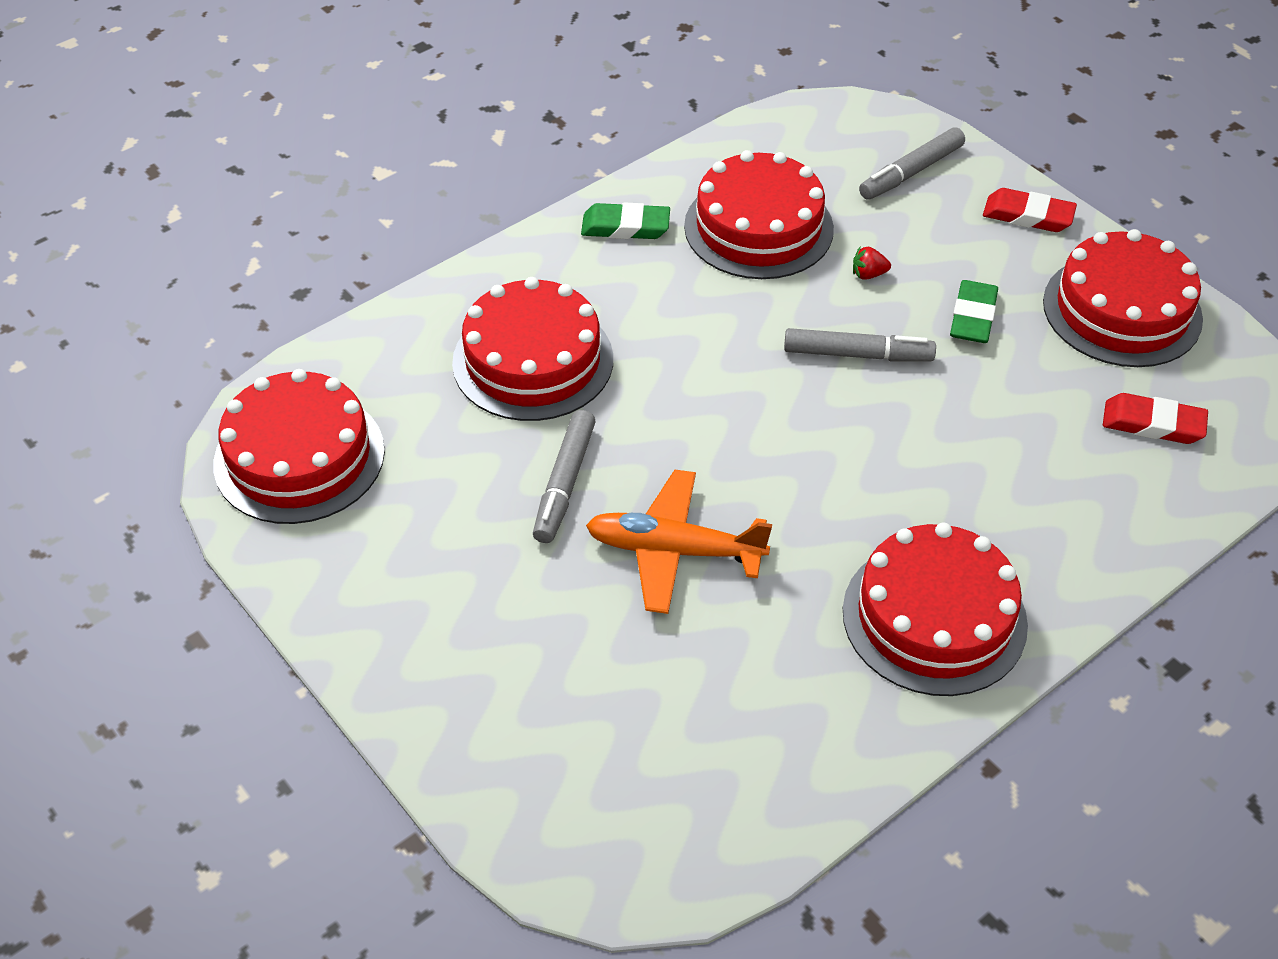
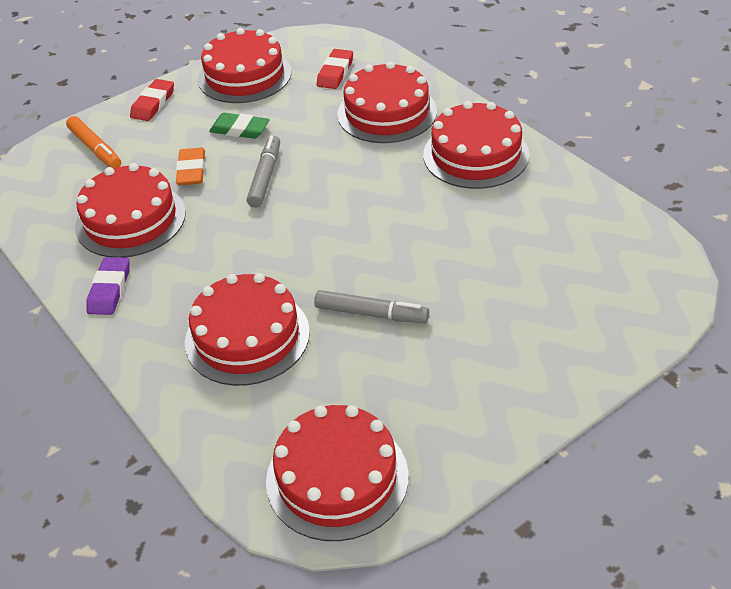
camera: 85 degrees left, 5 degrees down
green eraser [581,203,670,239] -> purple eraser [86,257,130,315]
orange plane [586,470,772,614] -> none
red strawberry [853,247,891,280] -> orange eraser [176,148,205,185]
grey marker [859,127,965,200] -> orange marker [66,116,121,168]
none -> red cake [337,61,437,143]

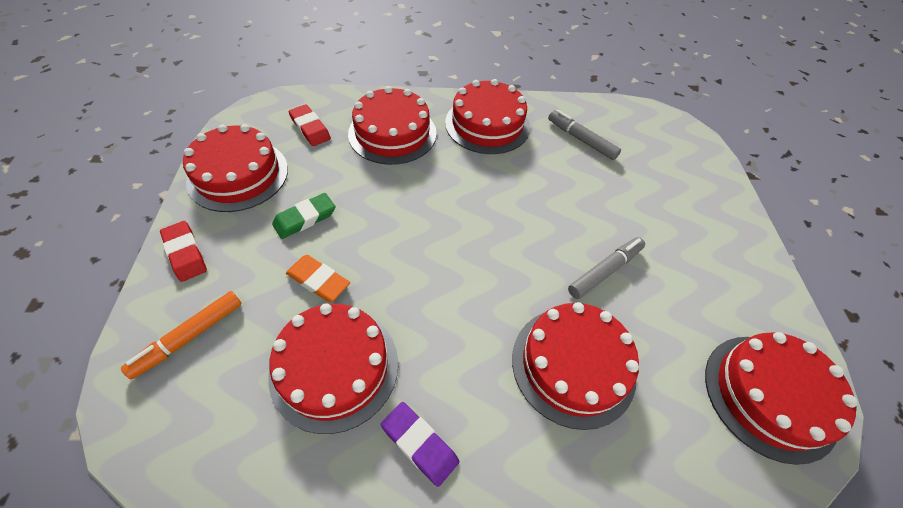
camera: 60 degrees left, 10 degrees up
orange marker [66,116,121,168] -> orange marker turned 135 degrees clockwise [121,291,242,379]
grey marker [247,136,280,208] -> grey marker moved to [548,110,621,160]

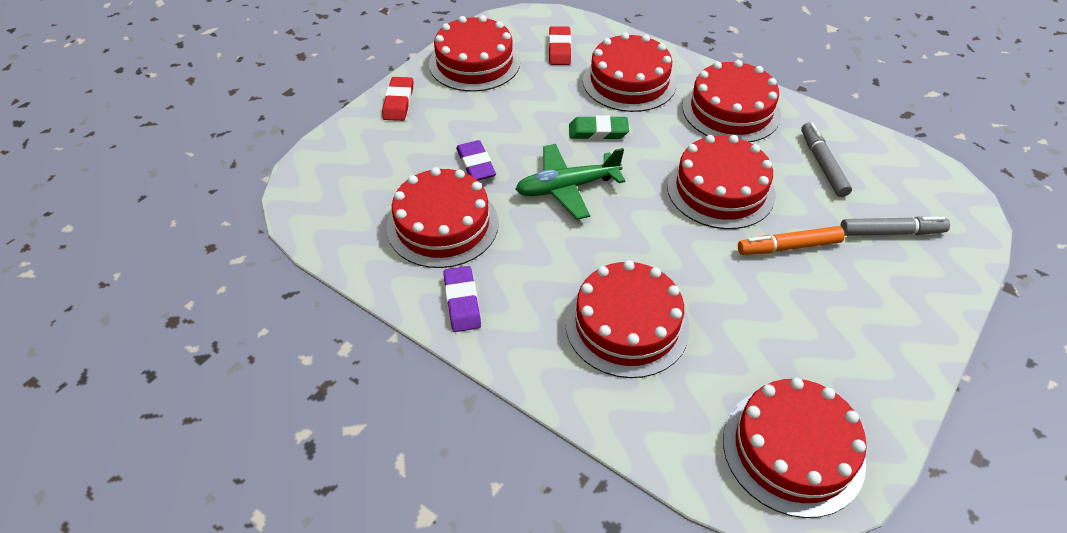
camera: 40 degrees right, 5 degrees down
orange marker [121,291,242,379] -> orange marker moved to [738,226,845,255]
green eraser [272,193,335,239] -> green eraser moved to [569,115,629,140]
orange eraser [286,255,350,302] -> purple eraser [456,140,496,181]
grey marker [568,237,645,299] -> grey marker moved to [840,217,950,236]
none -> green plane [515,144,625,220]
none -> red cake [667,135,775,229]

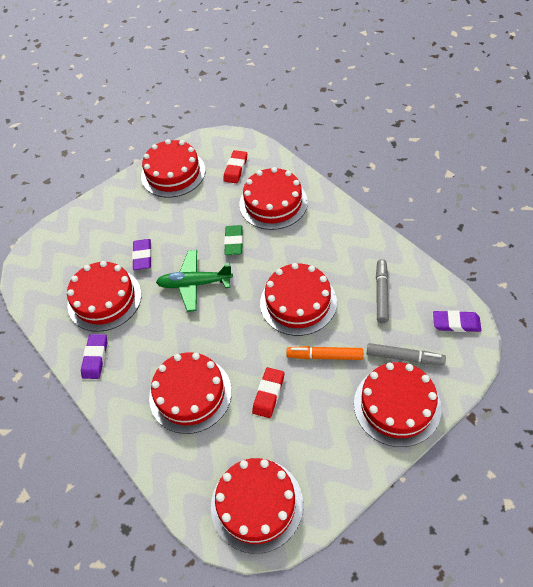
camera: 20 degrees right, 5 degrees up
red eraser [382,77,413,121] -> red eraser moved to [252,367,284,418]
green eraser [569,115,629,140] -> green eraser turned 75 degrees clockwise [224,225,243,255]
red cake [682,60,781,142] -> red cake moved to [354,362,442,447]
none -> purple eraser [433,310,481,332]

